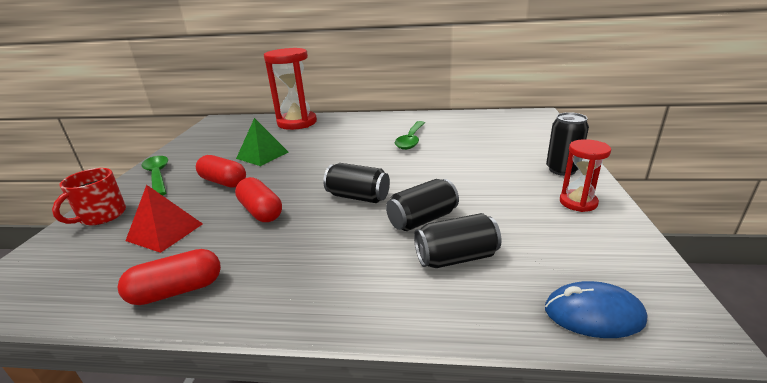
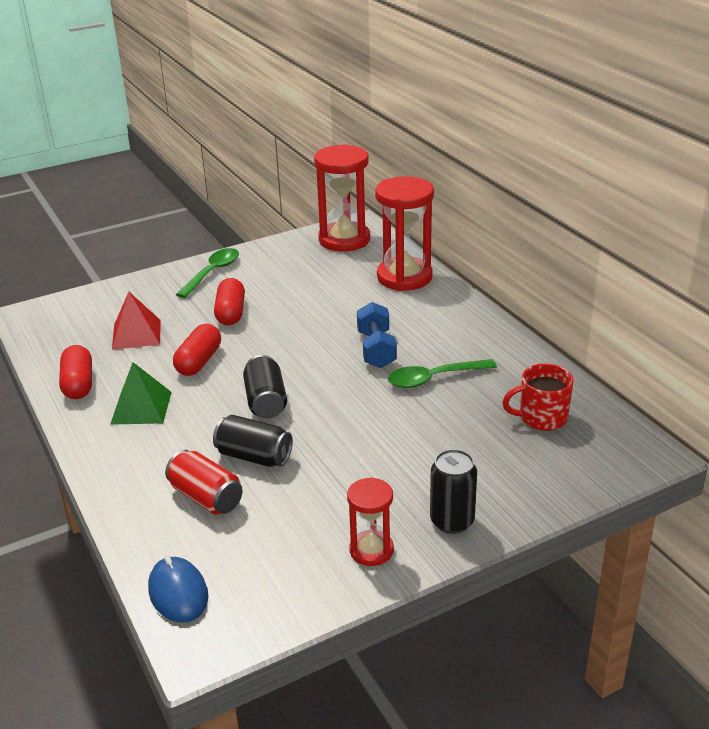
camera: 55 degrees right, 5 degrees up
red mug [52,168,126,225] -> red mug moved to [502,364,574,431]
red capsule [118,249,221,305] -> red capsule turned 45 degrees clockwise [59,345,92,399]
green pyramid [236,118,288,166] -> green pyramid moved to [110,362,171,425]
black can [414,213,501,268] -> red can [165,450,243,515]
none -> red hourglass [314,144,370,252]
none -> blue dumbbell [357,302,397,368]

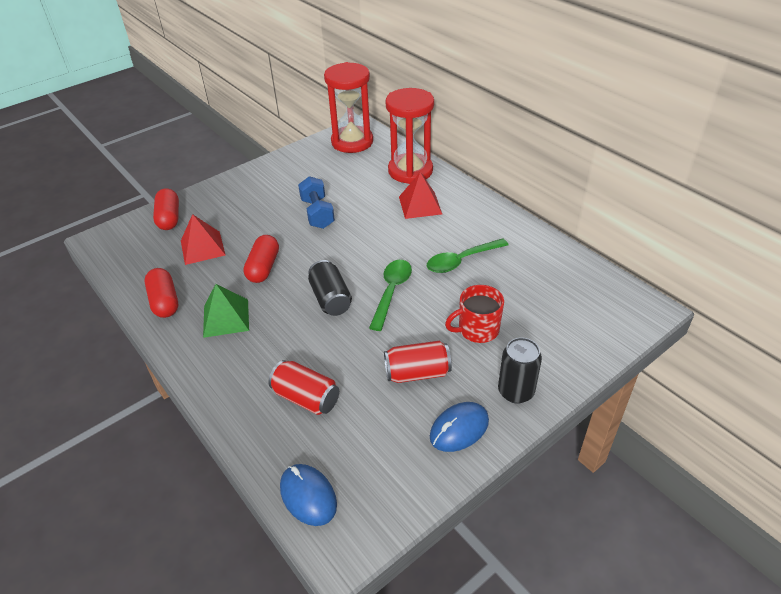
camera: 10 degrees left, 10 degrees up
green spoon [176,248,239,298] -> green spoon moved to [369,260,412,331]
black can [213,415,293,467] -> none
red capsule [214,278,245,325] -> red capsule moved to [153,188,179,230]
red hourglass [347,477,394,566] -> blue mouse [430,402,489,452]
blue dumbbell [357,302,397,368] -> blue dumbbell moved to [298,176,335,229]
red mug [502,364,574,431] -> red mug moved to [445,285,504,343]
none -> red can [384,341,452,383]
none -> red pyramid [399,172,442,219]

